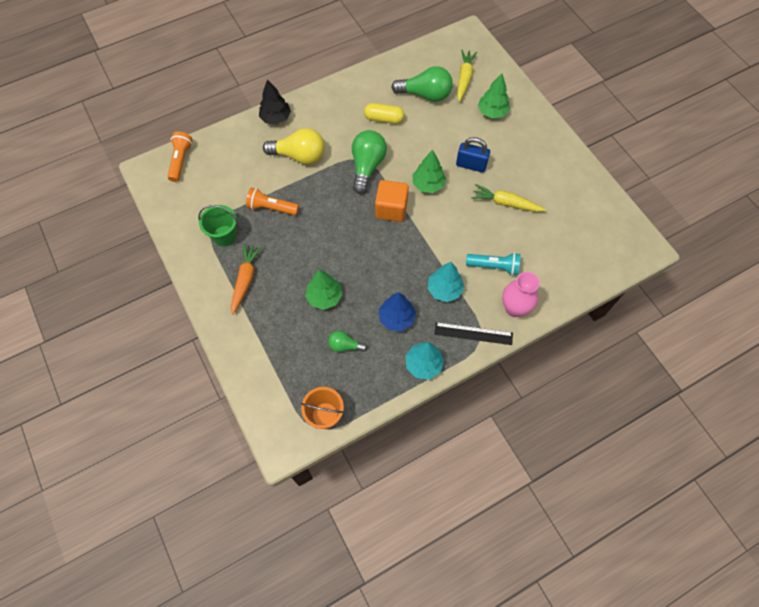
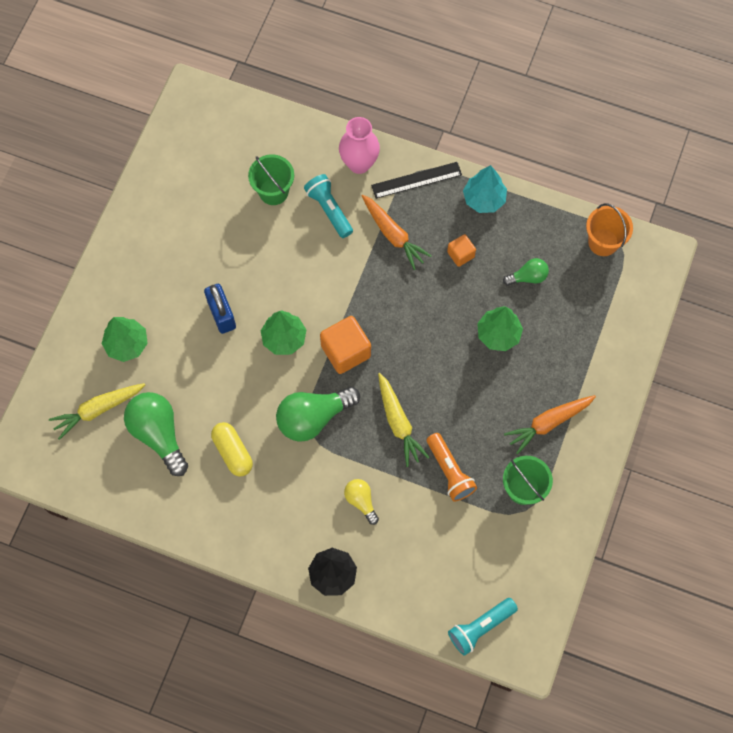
camera: 130 degrees left, 5 degrees up
orange flashlight [168,132,193,182] -> turquoise flashlight [448,598,518,656]
yellow light bulb [263,128,325,164] -> yellow light bulb [344,479,379,525], size x0.54
green light bulb [328,331,367,352] -> green light bulb turned 75 degrees counterclockwise [503,258,549,286]
blue tree [379,292,416,331] -> orange cube [447,234,476,267]
turquoise tree [427,262,464,302] -> orange carrot [362,195,432,270]
black ruler [434,322,513,345] -> black ruler turned 75 degrees counterclockwise [371,162,462,199]
yellow carrot [471,184,546,212] -> yellow carrot moved to [378,373,429,467]
none -> green bucket [248,154,294,205]

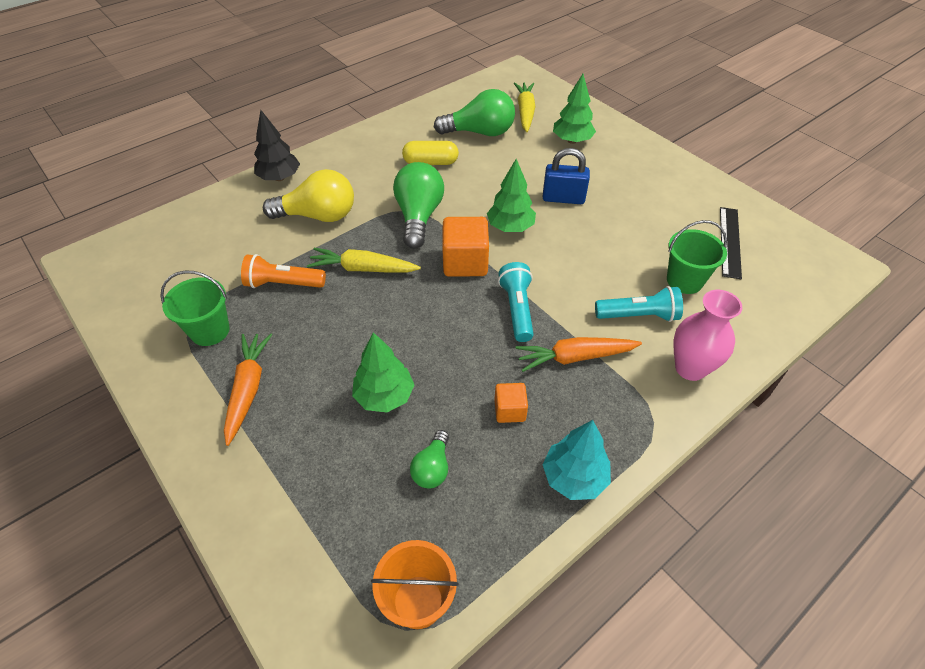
camera: 120 degrees right, 20 degrees down
yellow light bulb [344,479,379,525] -> yellow light bulb [263,169,354,222], size x1.87
black ruler [371,162,462,199] -> black ruler moved to [720,207,742,279]
turquoise flashlight [448,598,518,656] -> turquoise flashlight moved to [498,262,534,342]

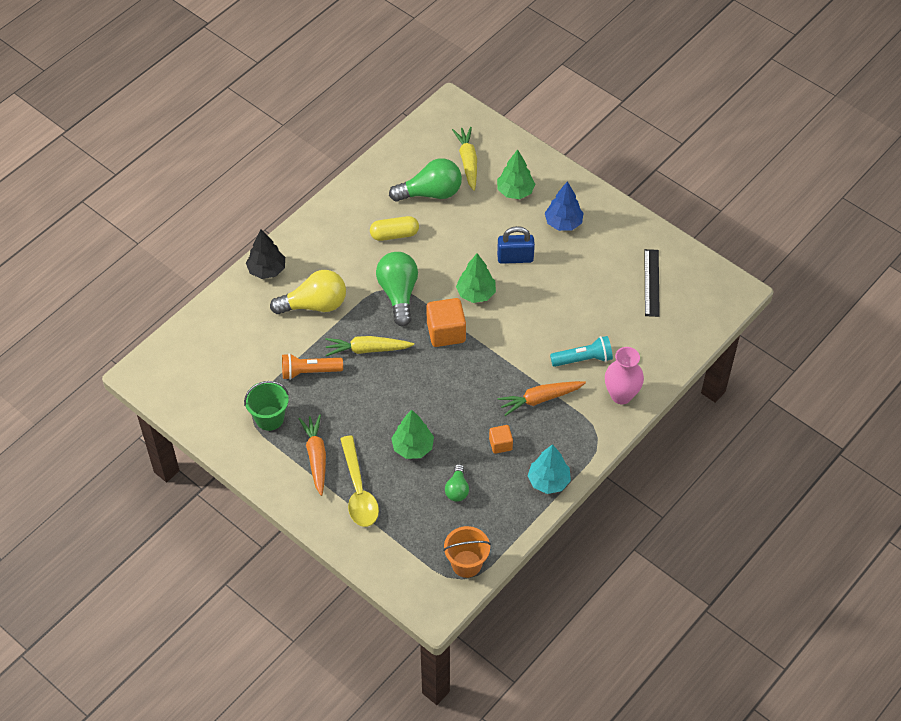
camera: 10 degrees left, 5 degrees up
turquoise flashlight [498,262,534,342] -> none
green bucket [667,220,727,294] -> none
none -> yellow spoon [340,435,379,527]
none -> blue tree [545,181,584,231]

